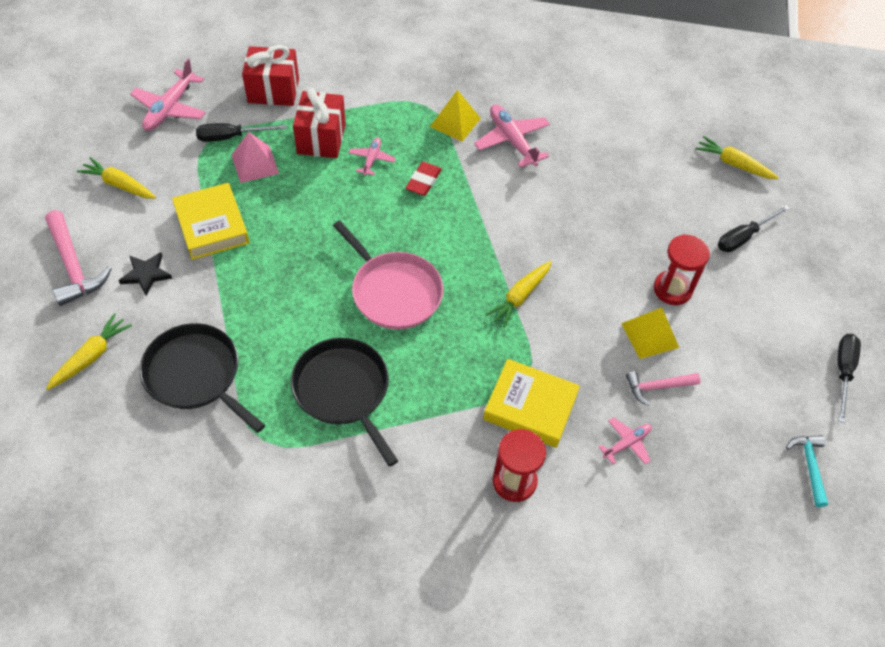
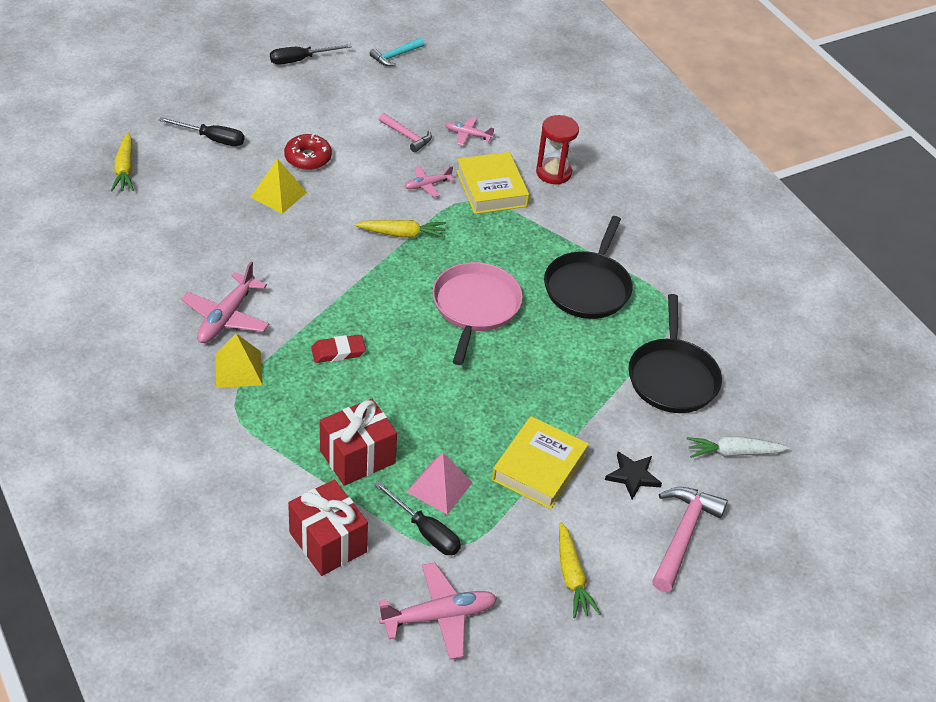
camera: 130 degrees left, 10 degrees down
yellow carrot [46,313,132,390] -> white carrot [687,436,790,458]
pink plane [349,137,396,176] -> pink plane moved to [404,166,455,197]
yellow pyramid [621,307,679,359] -> yellow pyramid moved to [250,159,307,214]
red hourglass [654,234,710,305] -> red donut [284,133,332,170]

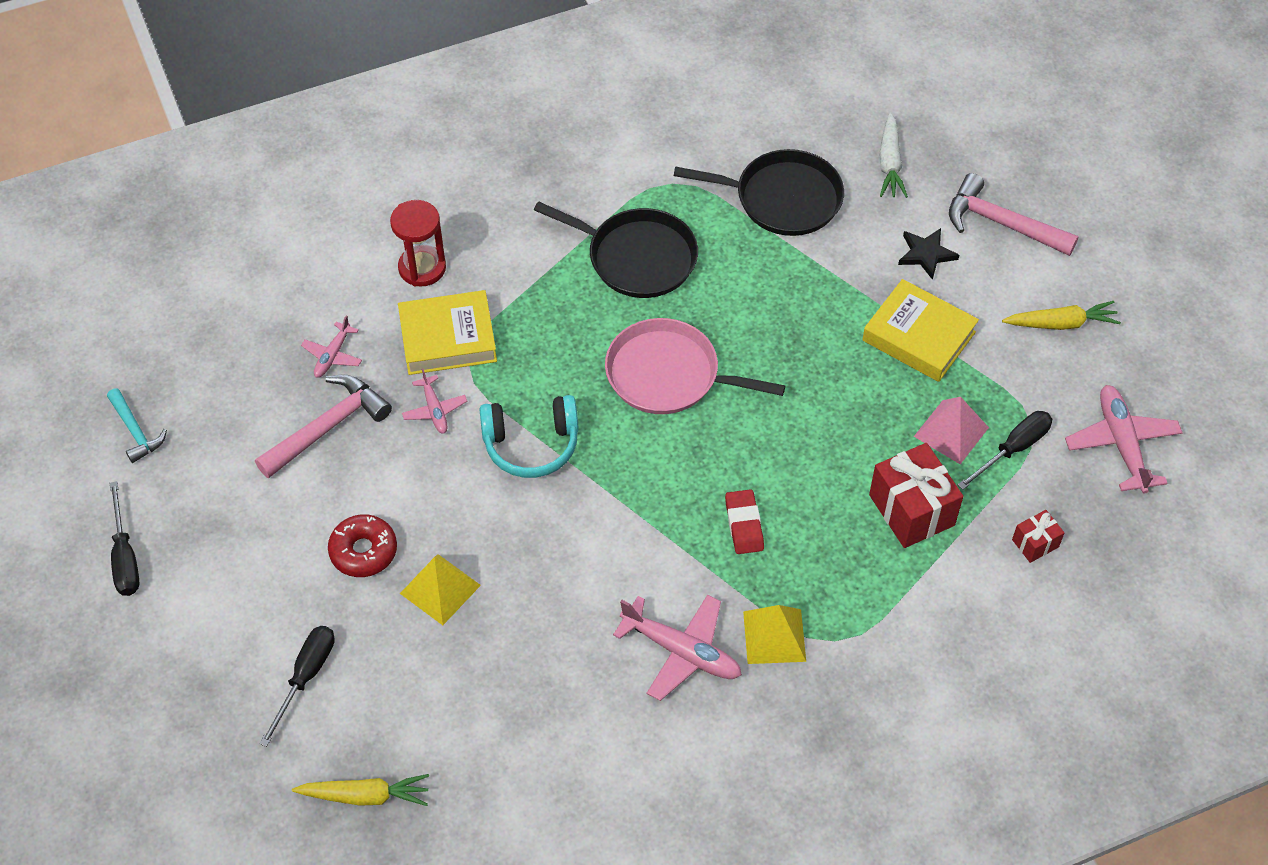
camera: 80 degrees left, 10 degrees up
red gift [288,479,368,576] -> red gift [1012,510,1064,563], size x0.51
yellow carrot [355,220,446,238] -> turquoise headphones [480,395,578,478]
pink hammer [379,113,432,152] -> pink hammer [255,375,392,478], size x1.63

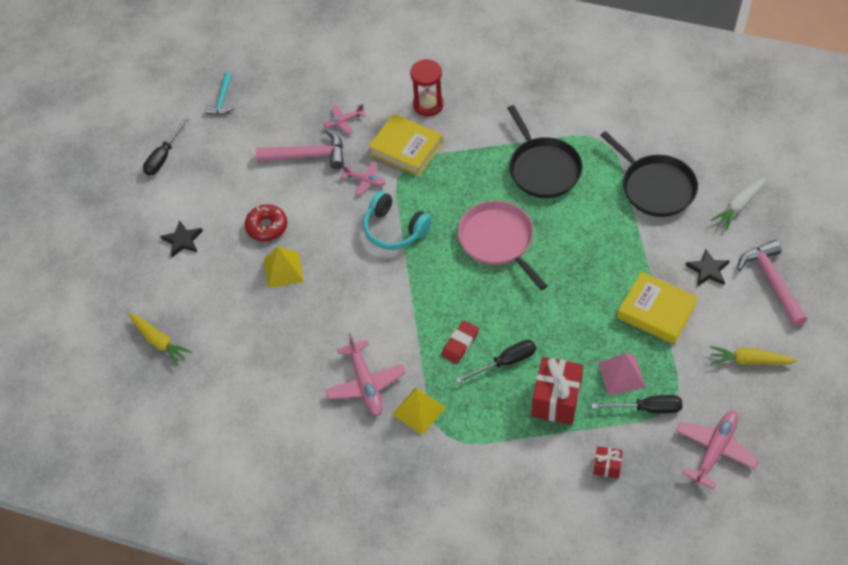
camera: 45 degrees right, 0 degrees up
black screwdriver [259,626,334,747] -> black screwdriver moved to [456,340,536,384]
pink plane [402,369,467,434] -> pink plane turned 90 degrees counterclockwise [342,162,386,195]
yellow book [862,279,979,382] -> yellow book turned 45 degrees counterclockwise [617,272,698,344]
yellow carrot [1002,301,1121,330] -> yellow carrot turned 150 degrees clockwise [710,346,797,365]
none -> black star [160,220,203,257]

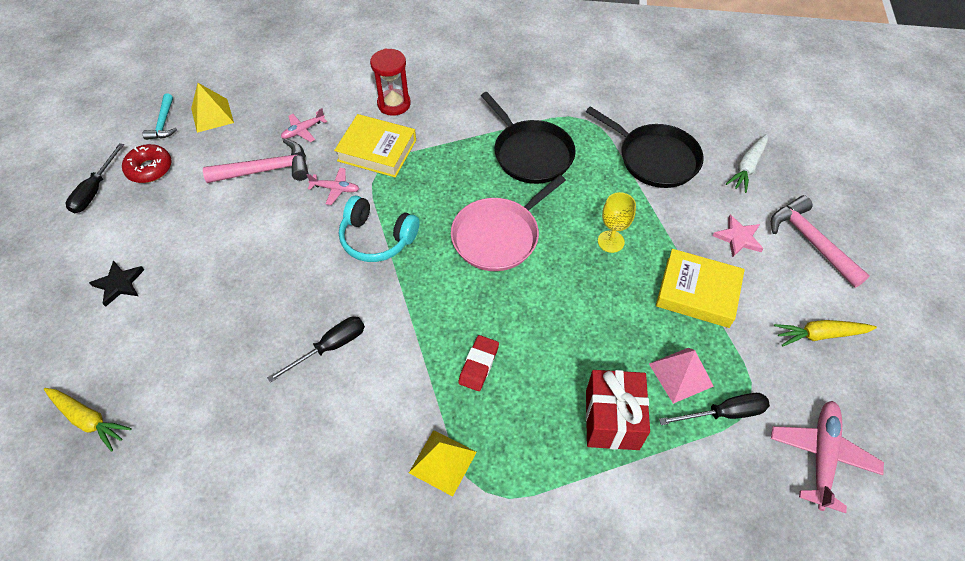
camera: 15 degrees left, 0 degrees up
red donut [245,204,287,241] -> red donut moved to [122,144,172,183]
yellow pyramid [264,247,304,288] -> yellow pyramid moved to [191,83,234,133]
pink plane [325,333,406,416] -> none
black screwdriver [456,340,536,384] -> black screwdriver moved to [267,316,365,383]
pink pan [458,201,547,290] -> pink pan turned 90 degrees counterclockwise [451,175,566,271]
red gift [593,446,623,478] -> none
black star [686,249,730,286] -> pink star [713,215,763,257]
none -> yellow goblet [598,192,636,253]

